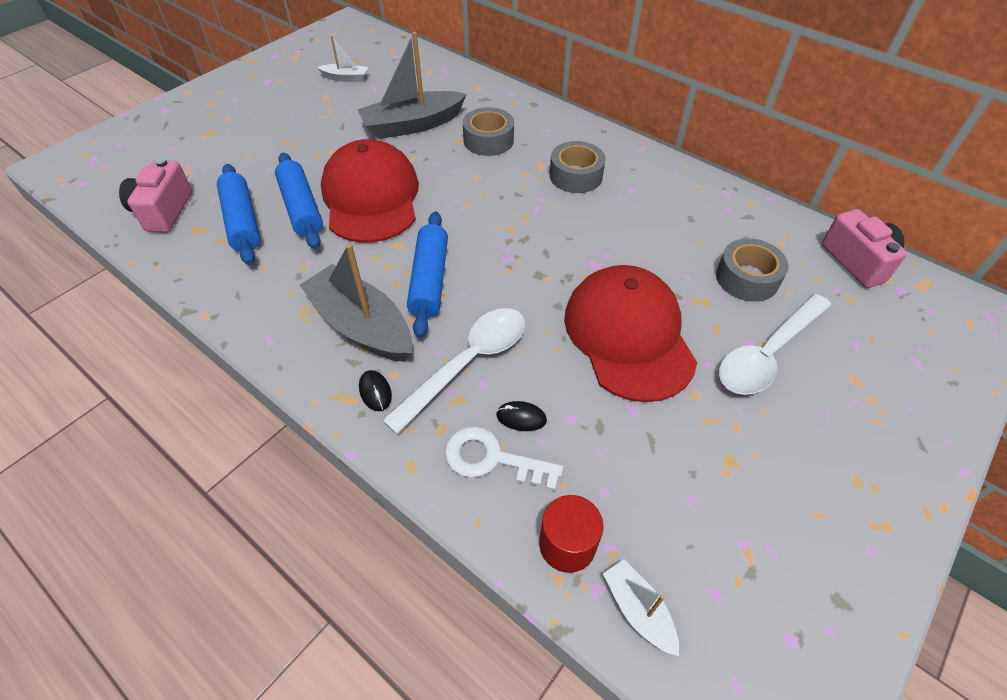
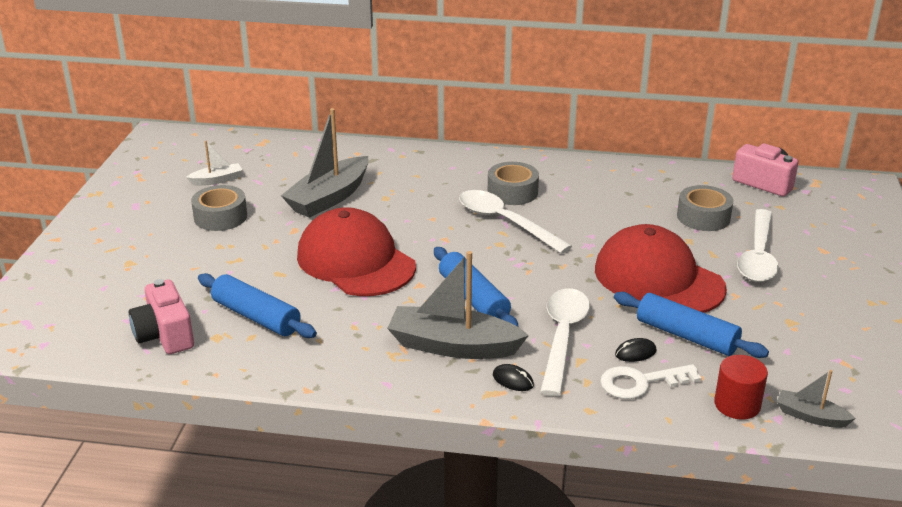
camera: 30 degrees left, 20 degrees down
blue rolling pin [275,153,323,249] -> blue rolling pin moved to [614,292,769,358]
grey tape [463,107,514,156] -> grey tape moved to [191,185,247,231]
white boat [603,559,679,656] -> grey boat [777,370,856,428]
none -> white spoon [459,190,572,254]

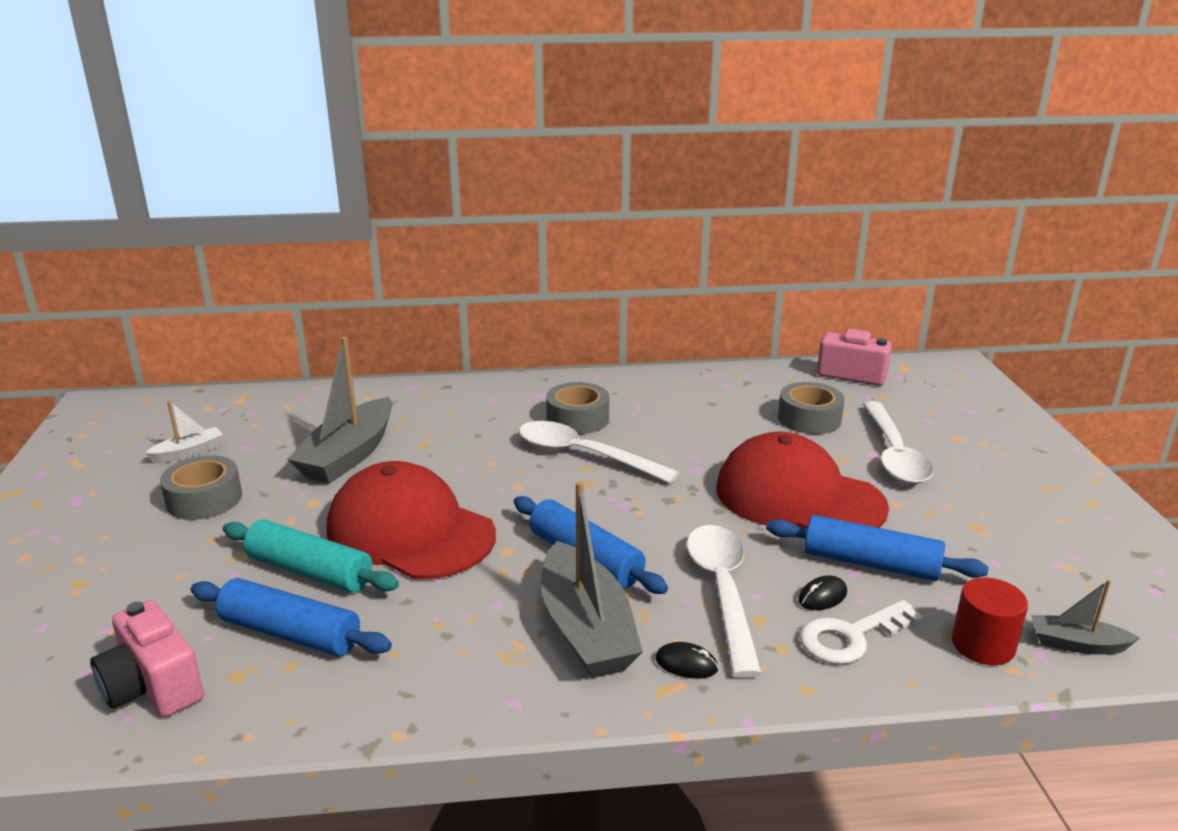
camera: 15 degrees left, 5 degrees down
grey boat [387,251,529,359] -> grey boat turned 105 degrees counterclockwise [541,481,643,678]
none -> turquoise rolling pin [223,520,399,593]

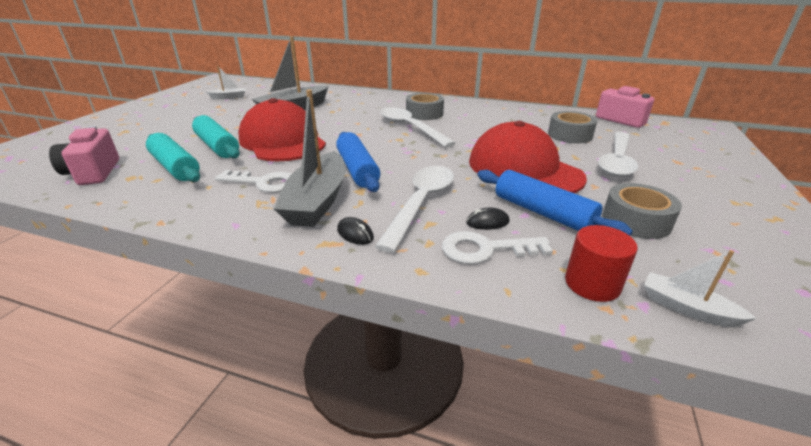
camera: 25 degrees right, 5 degrees up
grey tape [160,455,242,520] -> grey tape moved to [602,183,682,239]
blue rolling pin [190,578,392,656] -> turquoise rolling pin [146,133,200,182]
grey boat [1031,580,1140,655] -> white boat [644,250,757,327]
none -> white key [215,170,292,193]

